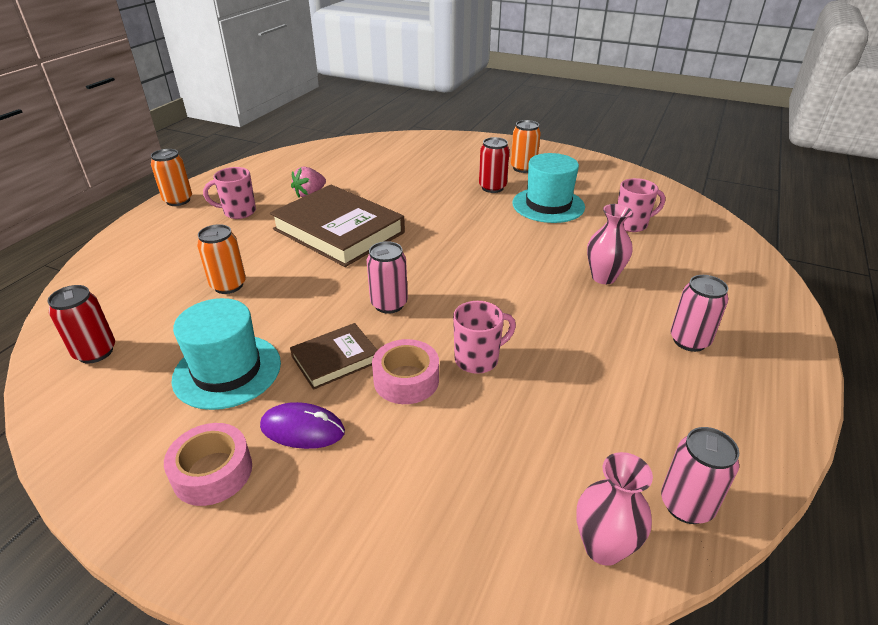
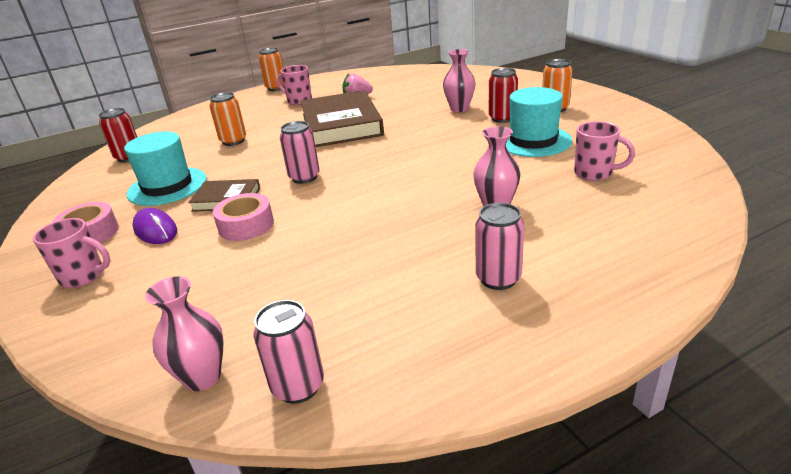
camera: 40 degrees right, 5 degrees down
pink mug [453,301,516,374] -> pink mug moved to [33,218,110,288]
none -> pink vase [443,49,475,112]

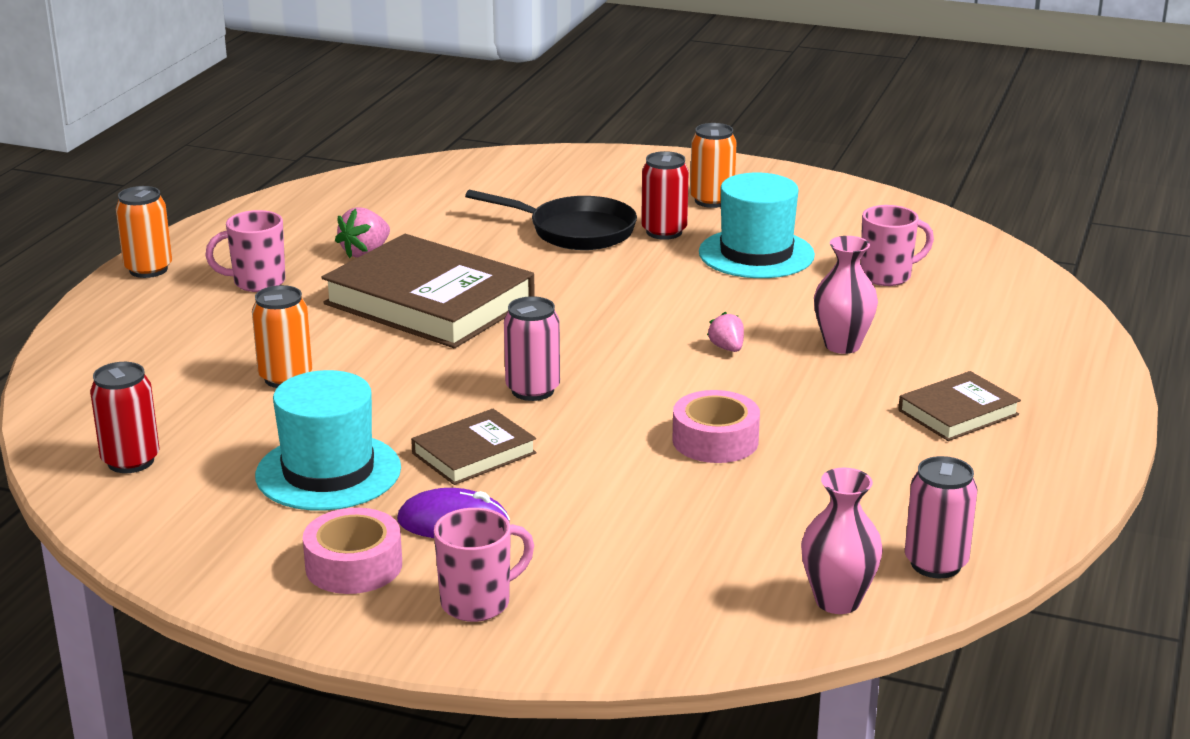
camera: 45 degrees left, 5 degrees down
pink tape [213,193,274,241] -> pink tape moved to [672,390,760,463]
pink vase [443,49,475,112] -> black pan [465,190,637,250]
pink can [475,203,524,290] -> brown book [898,371,1021,441]
none -> pink strawberry [707,311,744,352]

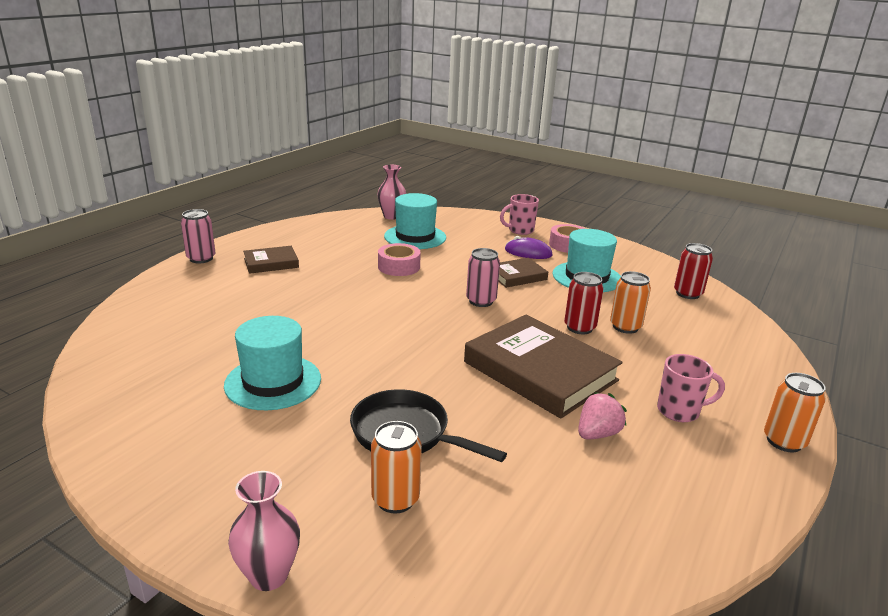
camera: 170 degrees left, 0 degrees up
red can [641,151,689,240] -> red can moved to [564,272,604,334]
orange can [690,123,737,208] -> orange can moved to [371,421,422,514]
pink strawberry [707,311,744,352] -> none
pink vase [814,236,878,354] -> pink vase moved to [228,471,300,591]
pink mug [861,205,934,286] -> none
pink can [905,456,977,578] -> pink can moved to [181,209,215,263]
none -> turquoise hat [384,193,446,249]

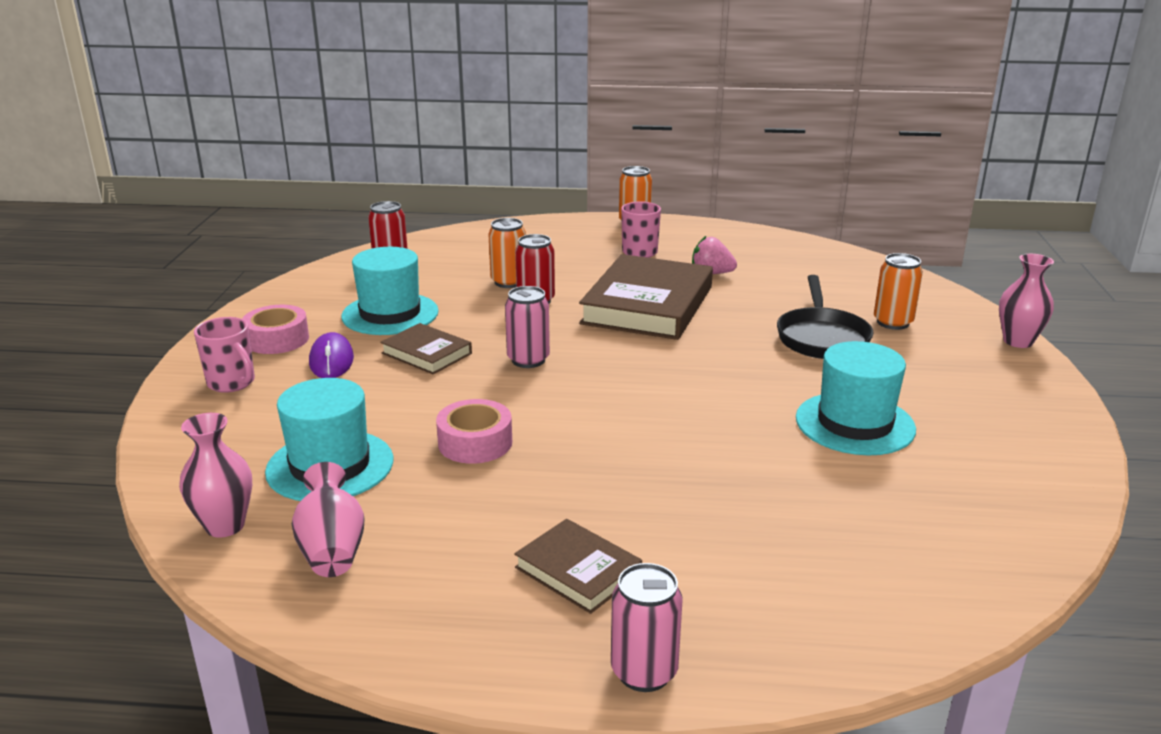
camera: 115 degrees left, 0 degrees up
none -> pink vase [292,462,364,577]

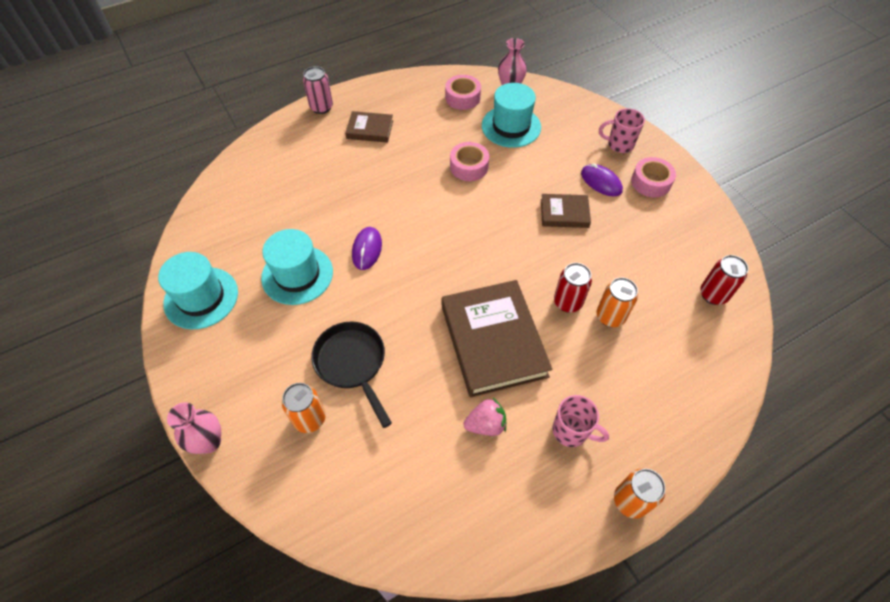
camera: 145 degrees right, 30 degrees up
pink vase [292,462,364,577] -> pink tape [445,75,481,110]
turquoise hat [341,247,439,335] -> turquoise hat moved to [158,252,238,329]
pink can [505,286,550,368] -> none
none -> purple mouse [352,227,382,270]

